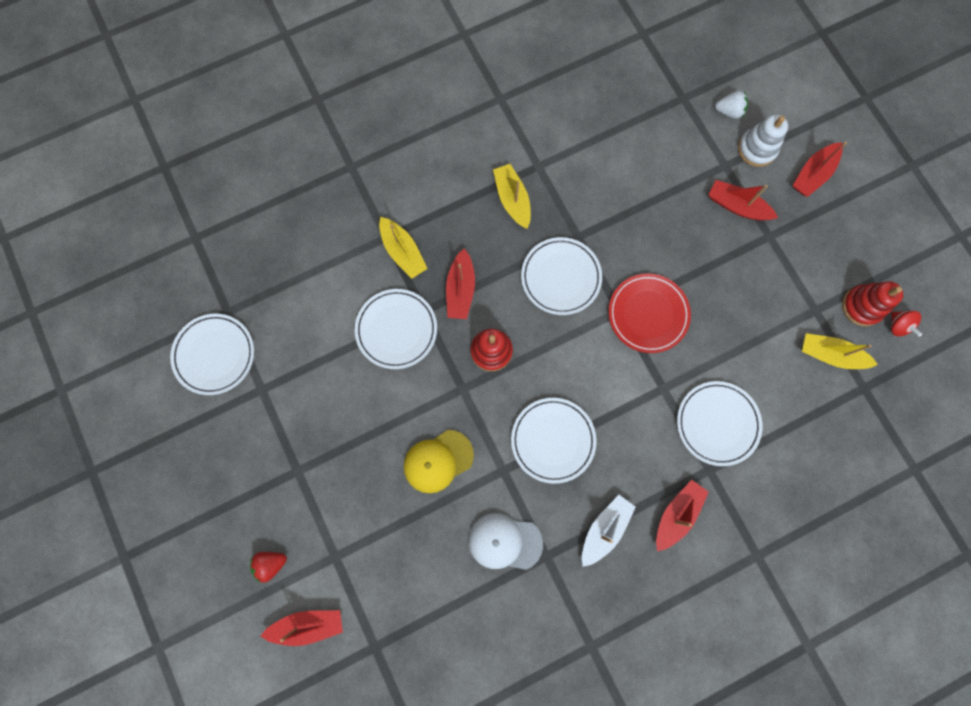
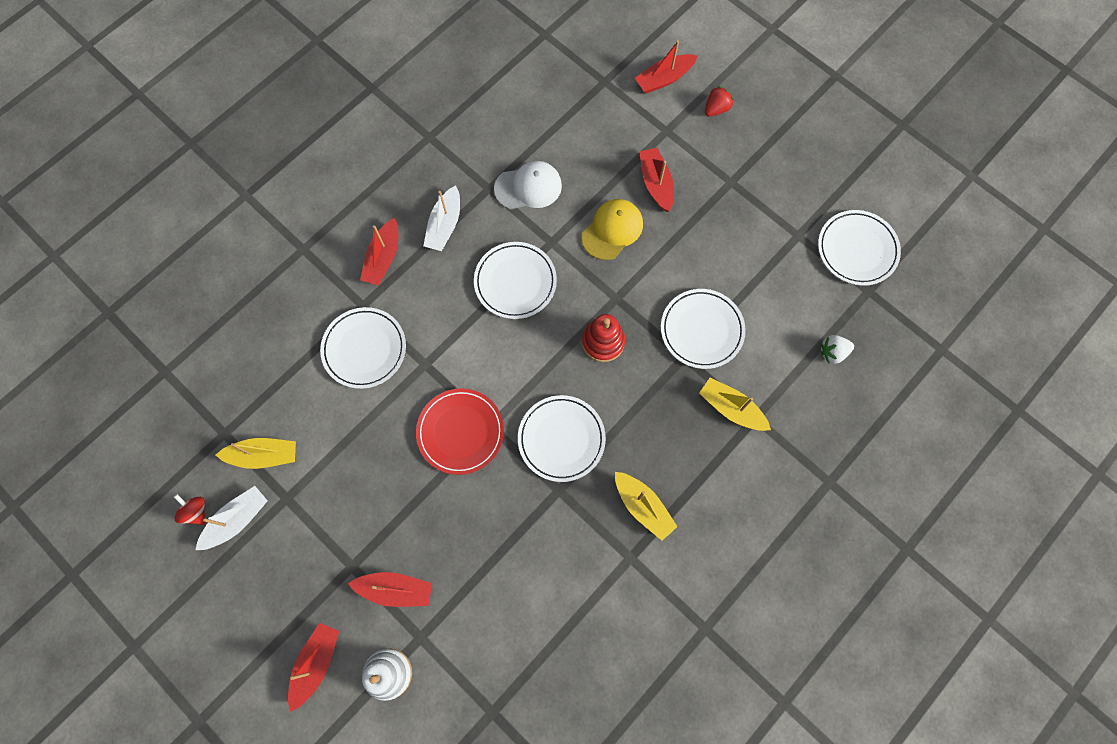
camera: 160 degrees right, 5 degrees down
red boat [446,248,475,319] -> red boat moved to [639,148,674,212]
white strawberry [715,91,748,119] -> white strawberry moved to [821,335,854,364]
red stacking toy [842,281,903,326] -> white boat [196,486,268,550]

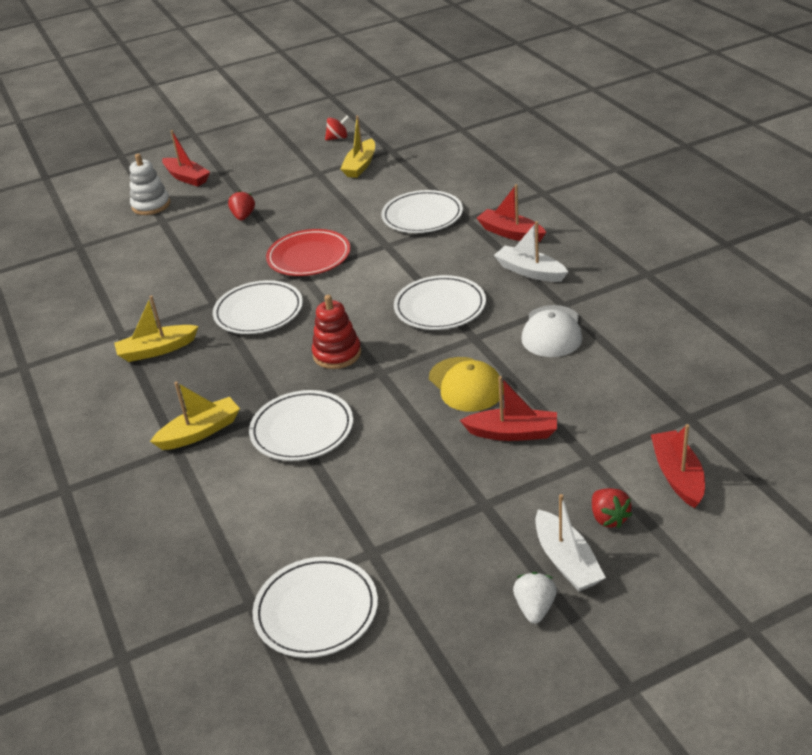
camera: 115 degrees right, 35 degrees down
white boat [196,486,268,550] -> white boat moved to [535,494,606,591]
red boat [348,572,432,607] -> none
white strawberry [821,335,854,364] -> white strawberry moved to [513,572,557,624]
none -> red strawberry [228,190,255,220]

